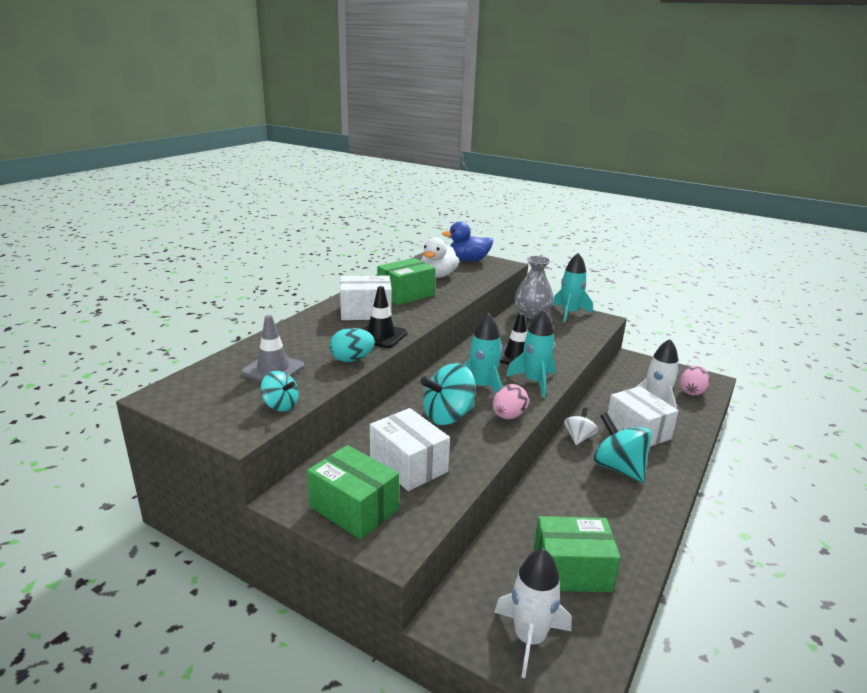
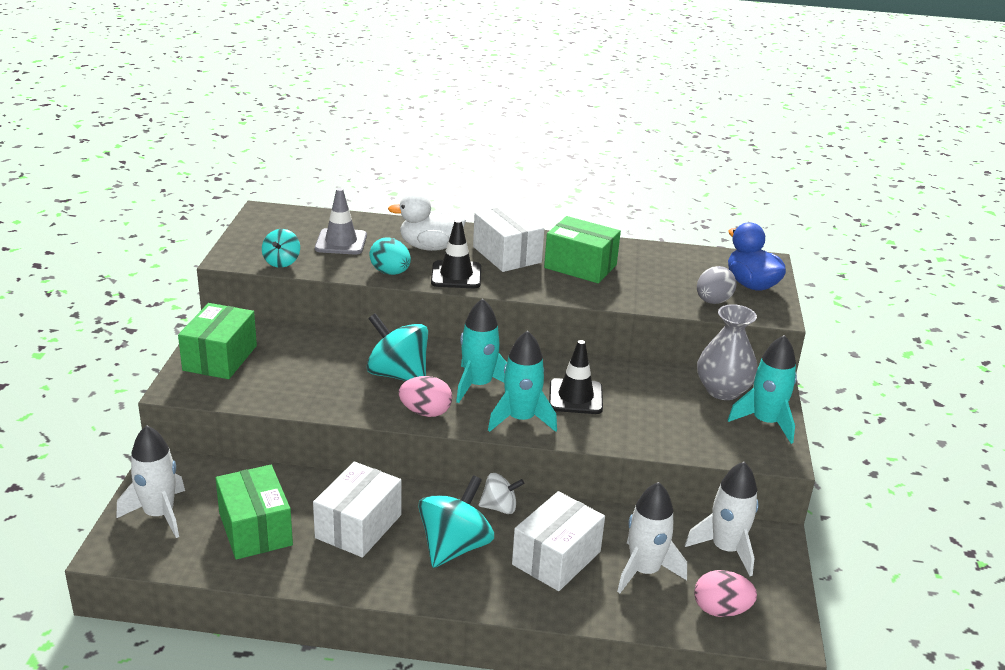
camera: 65 degrees right, 5 degrees up
white box [370,408,450,491] -> white box moved to [313,462,401,558]
white duck [421,237,459,278] -> white duck moved to [388,192,466,251]
none -> white rocket [685,462,759,576]
none -> grey egg [697,266,737,304]

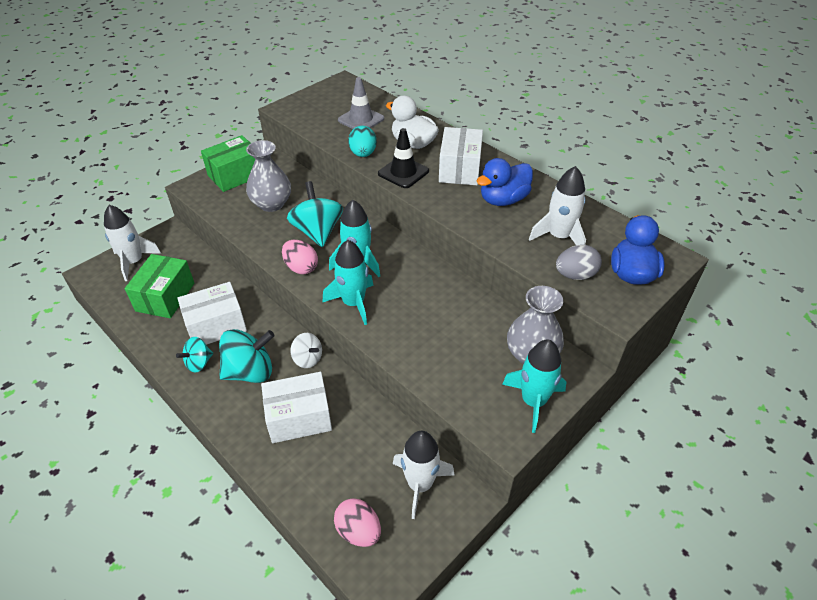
camera: 40 degrees right, 15 degrees up
turquoise spinning top [262,229,300,268] -> turquoise spinning top moved to [176,337,213,373]
green box [544,216,621,283] -> blue duck [477,158,533,206]
black traffic cone [549,340,603,414] -> none
white rocket [617,482,687,593] -> white rocket moved to [529,166,586,245]
none -> grey vase [246,140,291,212]

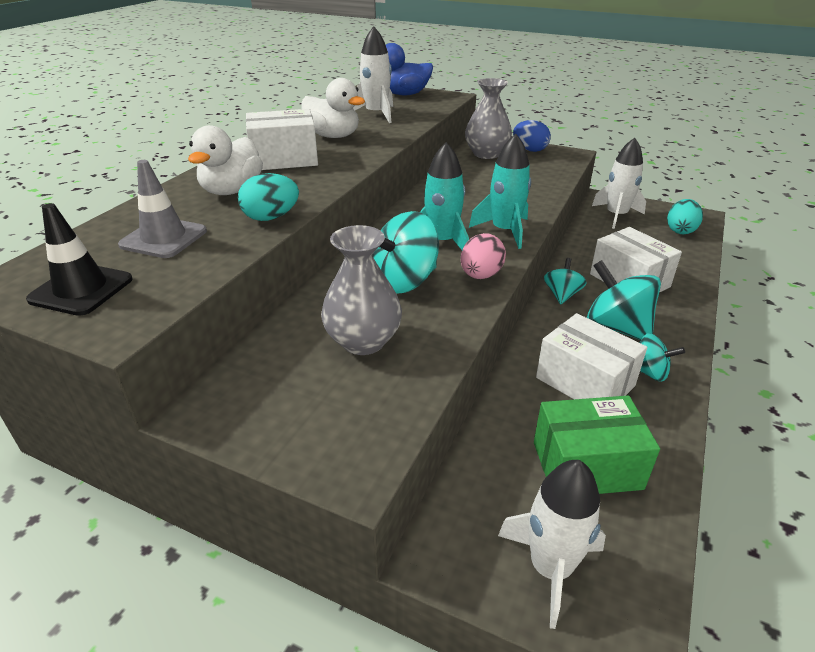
camera: 110 degrees left, 10 degrees down
green box [201,135,255,192] -> none
white spinning top [290,333,322,368] -> turquoise spinning top [544,258,587,304]
pink egg [334,498,381,547] -> turquoise egg [667,199,703,234]
black traffic cone [378,128,429,188] -> black traffic cone moved to [26,203,133,316]
blue duck [477,158,533,206] -> white duck [301,78,365,138]
turquoise rocket [502,339,566,433] -> blue egg [513,120,551,152]
grey egg [556,245,602,280] -> none

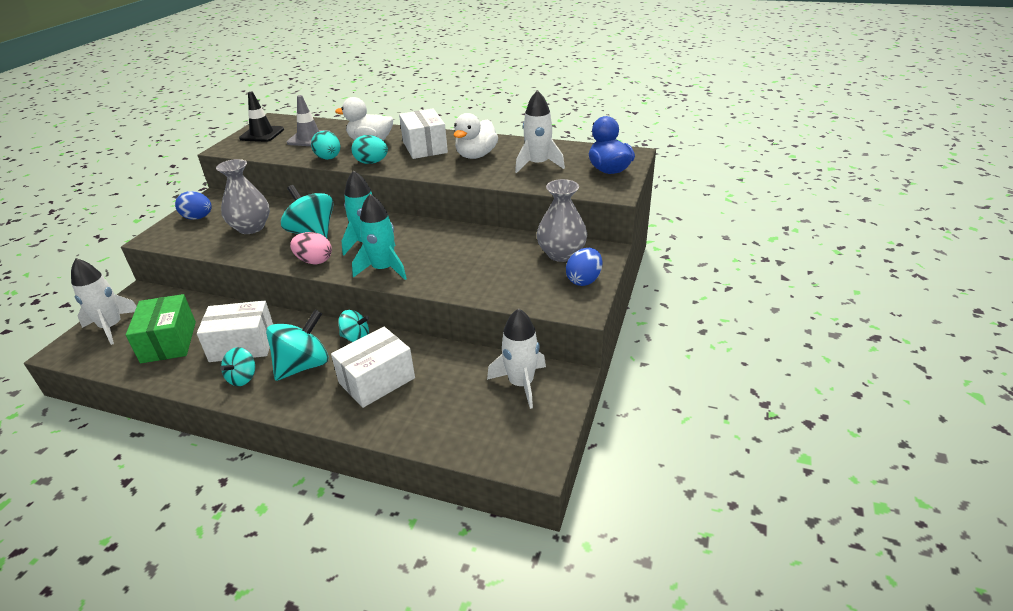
camera: 85 degrees right, 0 degrees up
white box [536,313,647,399] -> white box turned 45 degrees clockwise [197,301,273,362]
turquoise egg [667,199,703,234] -> turquoise egg moved to [352,135,388,164]
none -> blue egg [175,191,212,220]

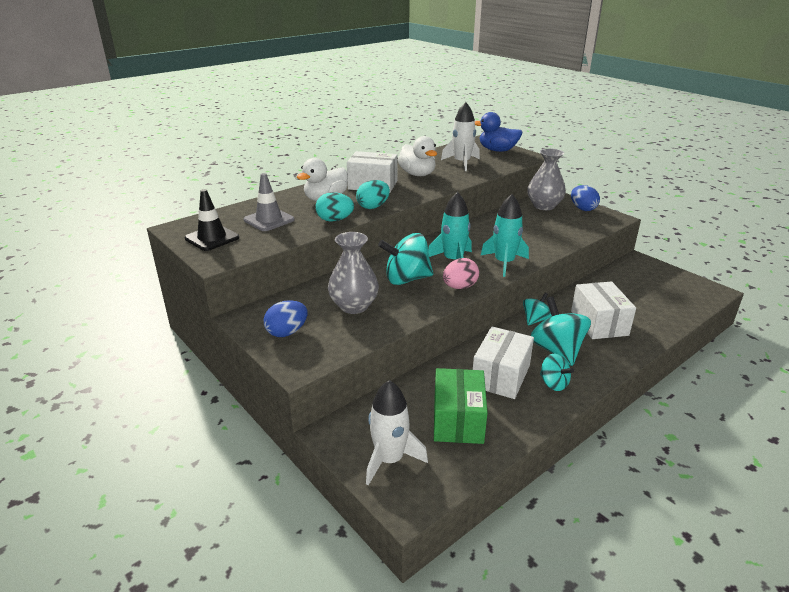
camera: 60 degrees left, 5 degrees down
green box [126,294,196,363] -> green box turned 75 degrees clockwise [434,368,488,444]
white rocket [487,308,546,409] -> none

